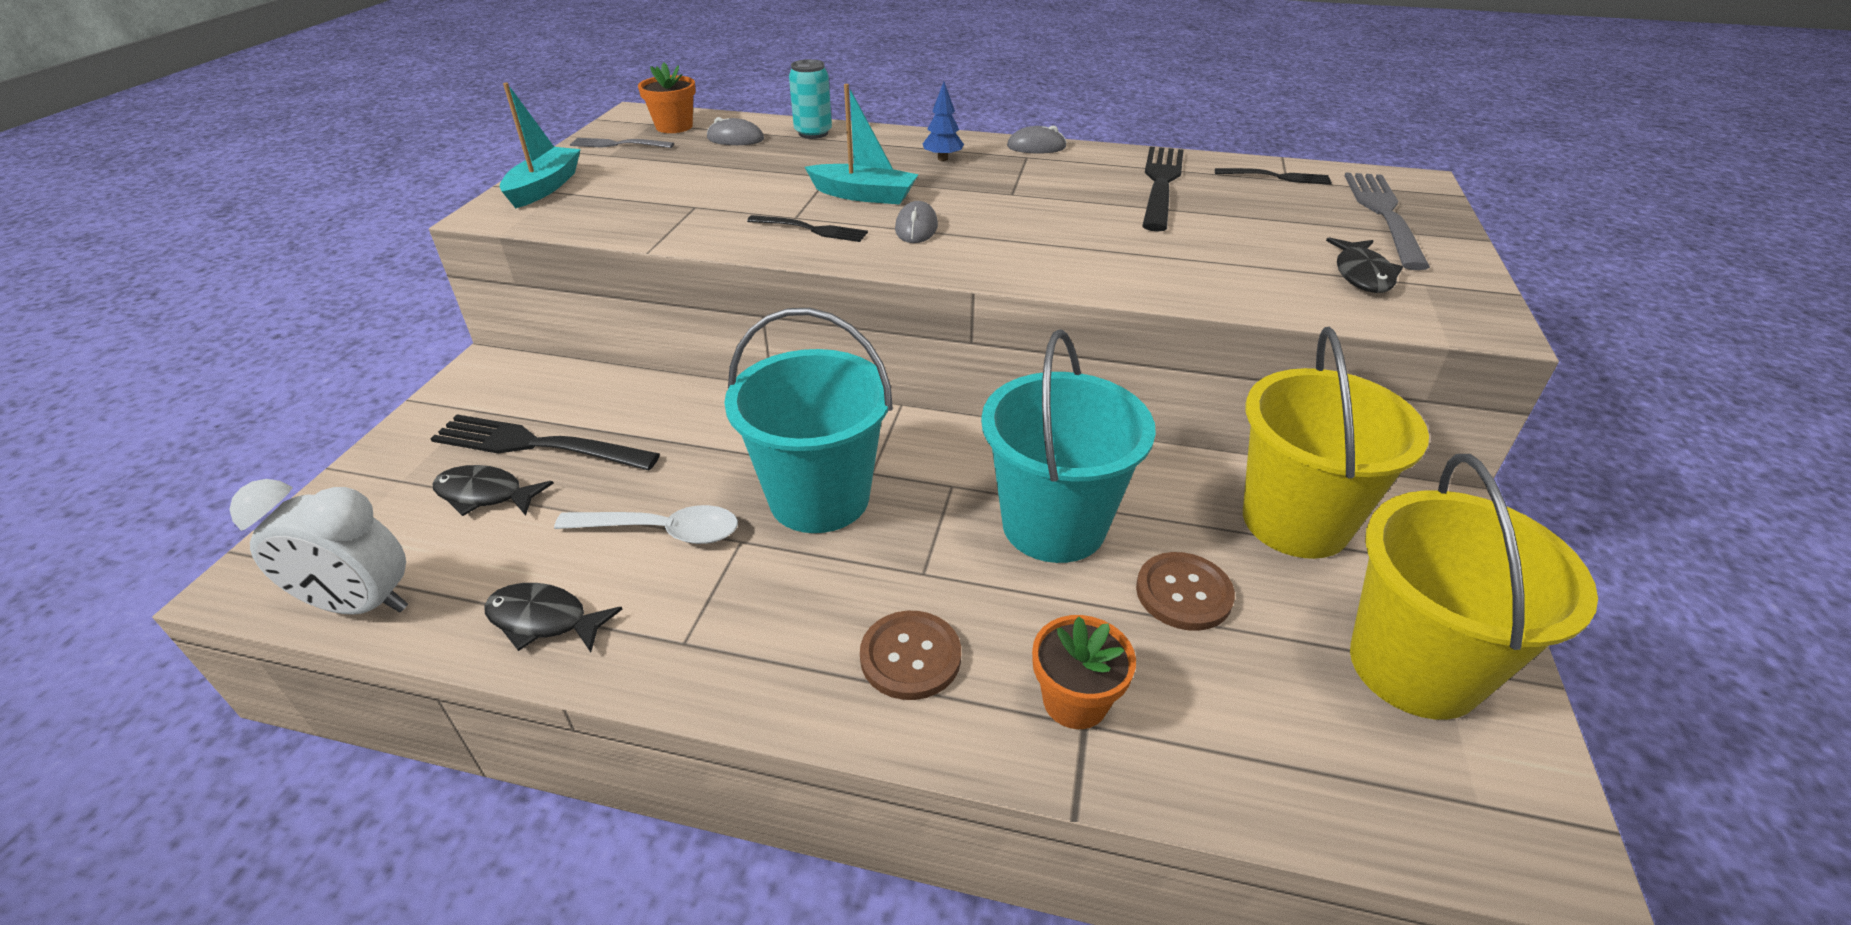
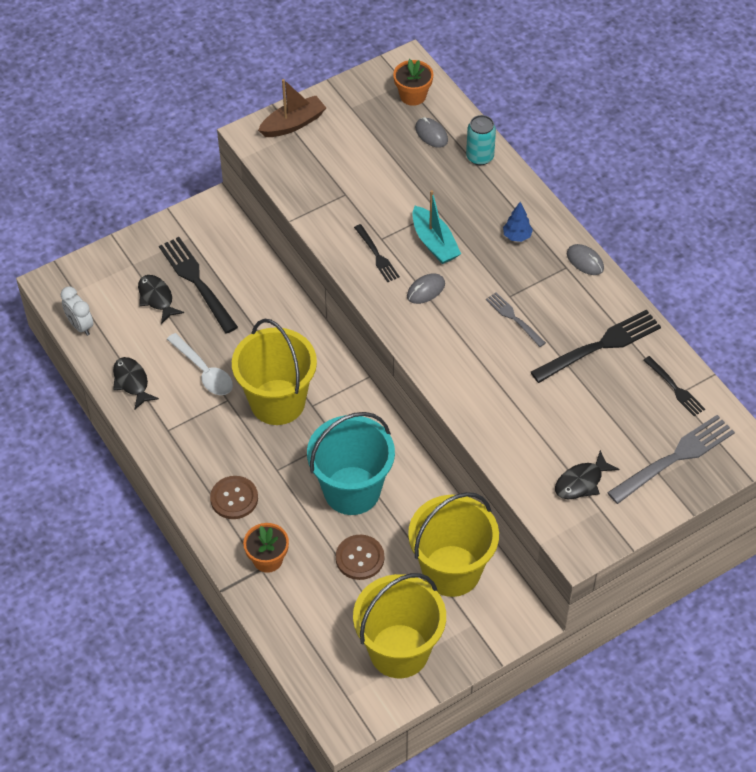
camera: 45 degrees right, 15 degrees up
white clock [230,479,408,615] -> white clock [61,287,94,336], size x0.66
turquoise boat [500,83,581,208] -> brown boat [258,79,326,137]
grey fork [570,138,674,148] -> grey fork moved to [486,292,546,347]
turquoise bucket [724,308,893,533] -> yellow bucket [232,319,317,425]

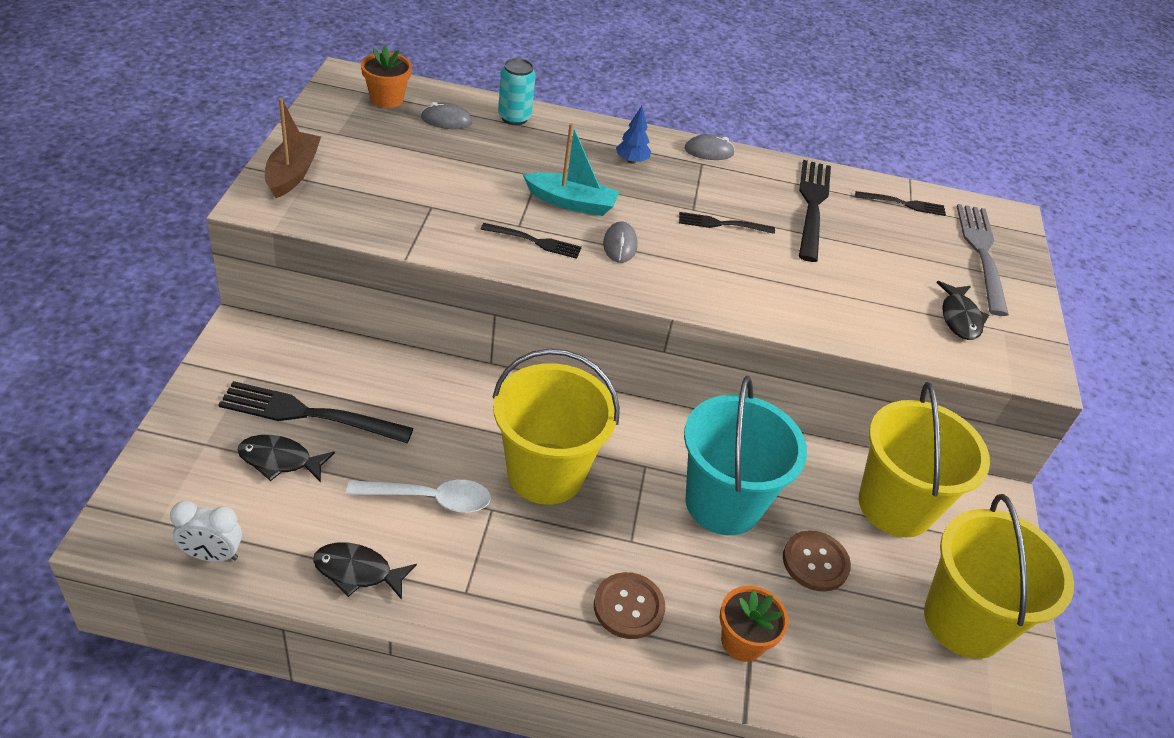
camera: 55 degrees left, 10 degrees down
grey fork [486,292,546,347] -> black fork [679,212,775,234]

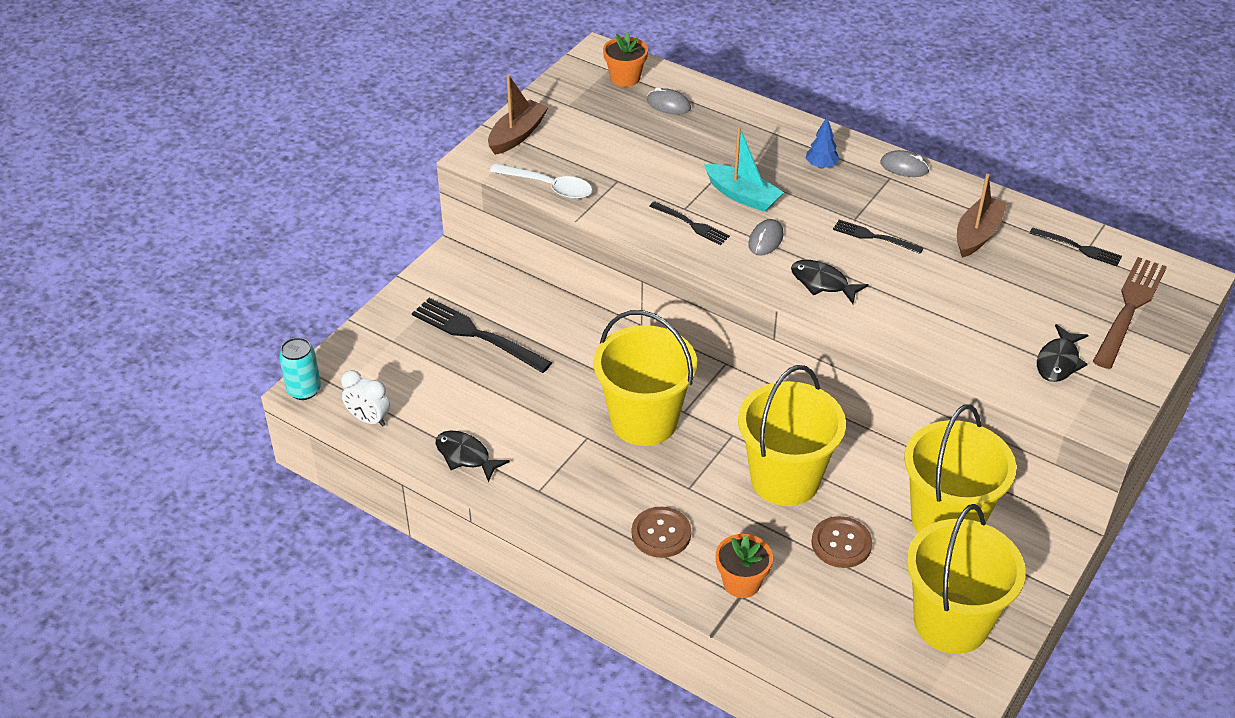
camera: 30 degrees right, 0 degrees up
black fish [237,435,335,482] -> black fish moved to [791,260,869,304]
white spoon [346,480,491,512] -> white spoon moved to [490,163,592,199]
turquoise can [498,58,536,125] -> turquoise can moved to [279,337,321,400]
turquoise bucket [684,376,807,535] -> yellow bucket [738,365,846,506]
black fork [799,160,831,262] -> brown boat [957,174,1008,258]
grey fork [957,204,1009,316] -> brown fork [1093,257,1167,369]

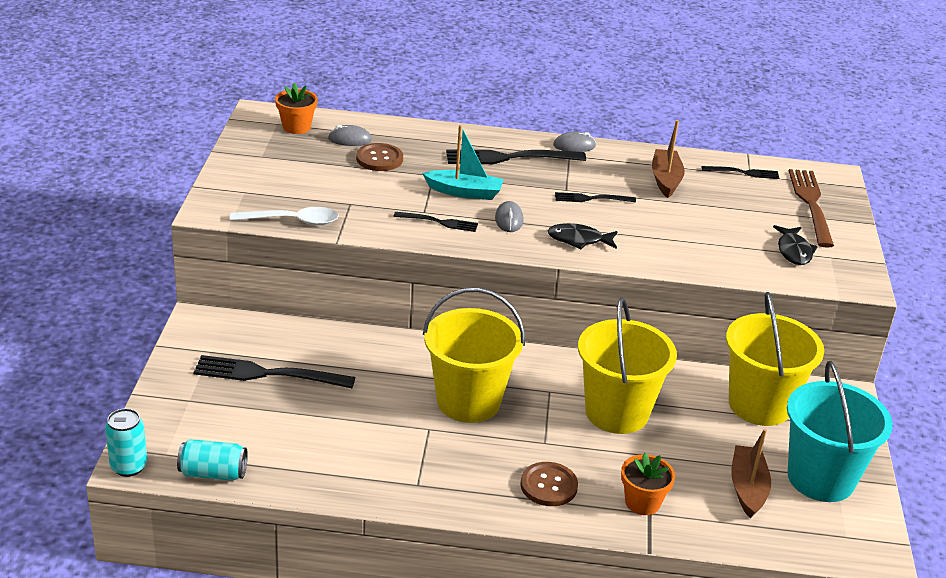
camera: 30 degrees left, 10 degrees down
white clock [341,370,390,427] -> turquoise can [177,439,248,481]
black fish [436,431,510,482] -> none
brown boat [488,75,548,155] -> brown boat moved to [731,429,771,519]
blue tree [805,117,840,169] -> black fork [446,150,586,164]
brown button [811,516,872,568] -> brown button moved to [356,143,403,171]
yellow bucket [907,504,1026,654] -> turquoise bucket [787,361,893,502]

